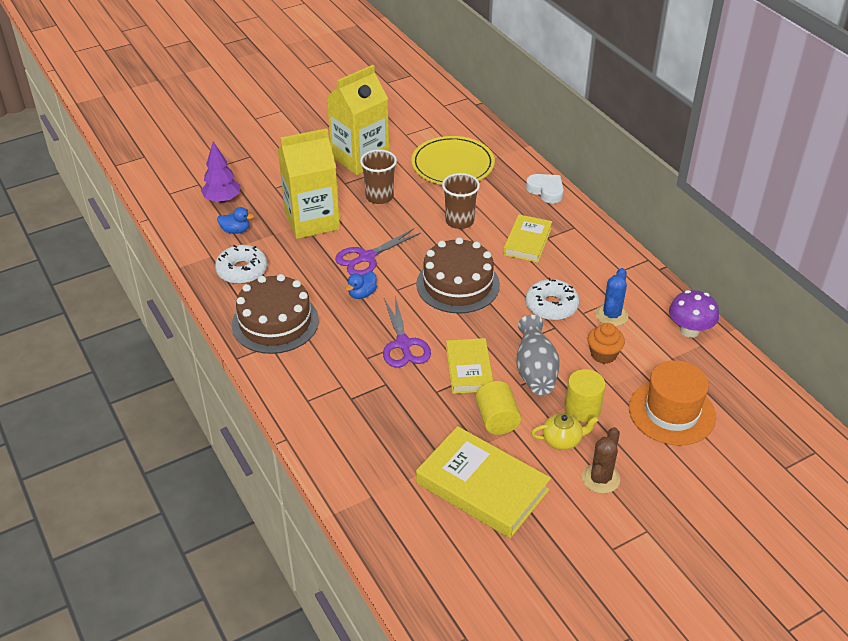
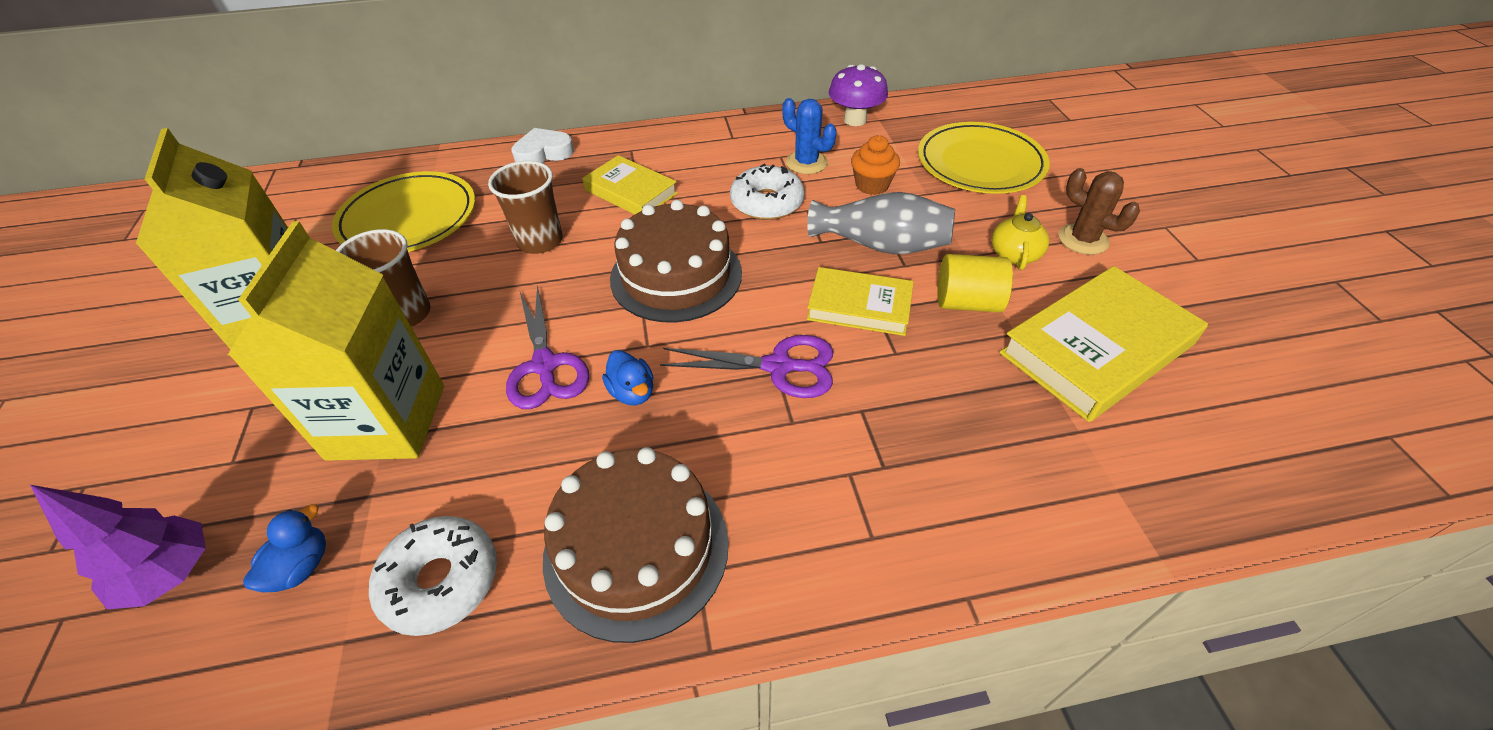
camera: 70 degrees left, 5 degrees up
yellow cylinder [565,369,605,422] -> none
orange hat [629,360,716,446] -> yellow plate [918,122,1050,194]

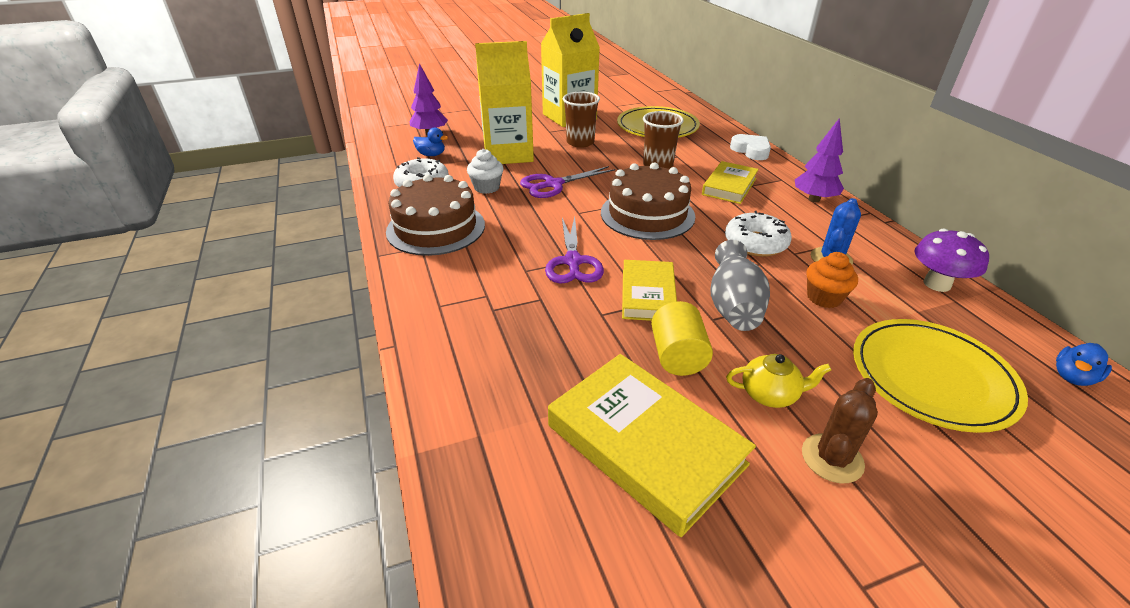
camera: 80 degrees right, 10 degrees down
blue duck [602,350,653,405] -> blue duck moved to [1056,343,1112,386]
none -> white cupcake [467,149,504,194]
none -> purple tree [795,118,844,202]

